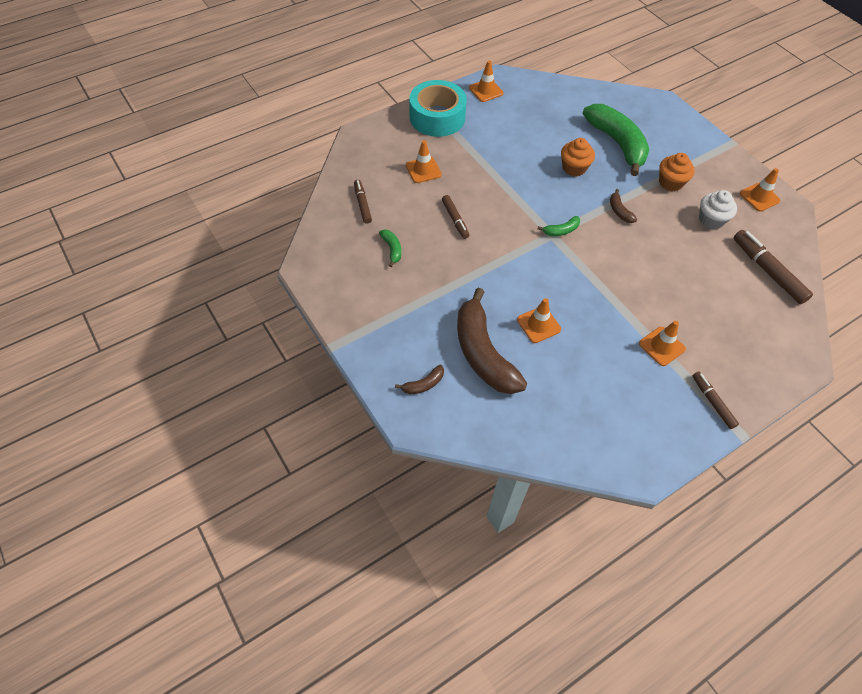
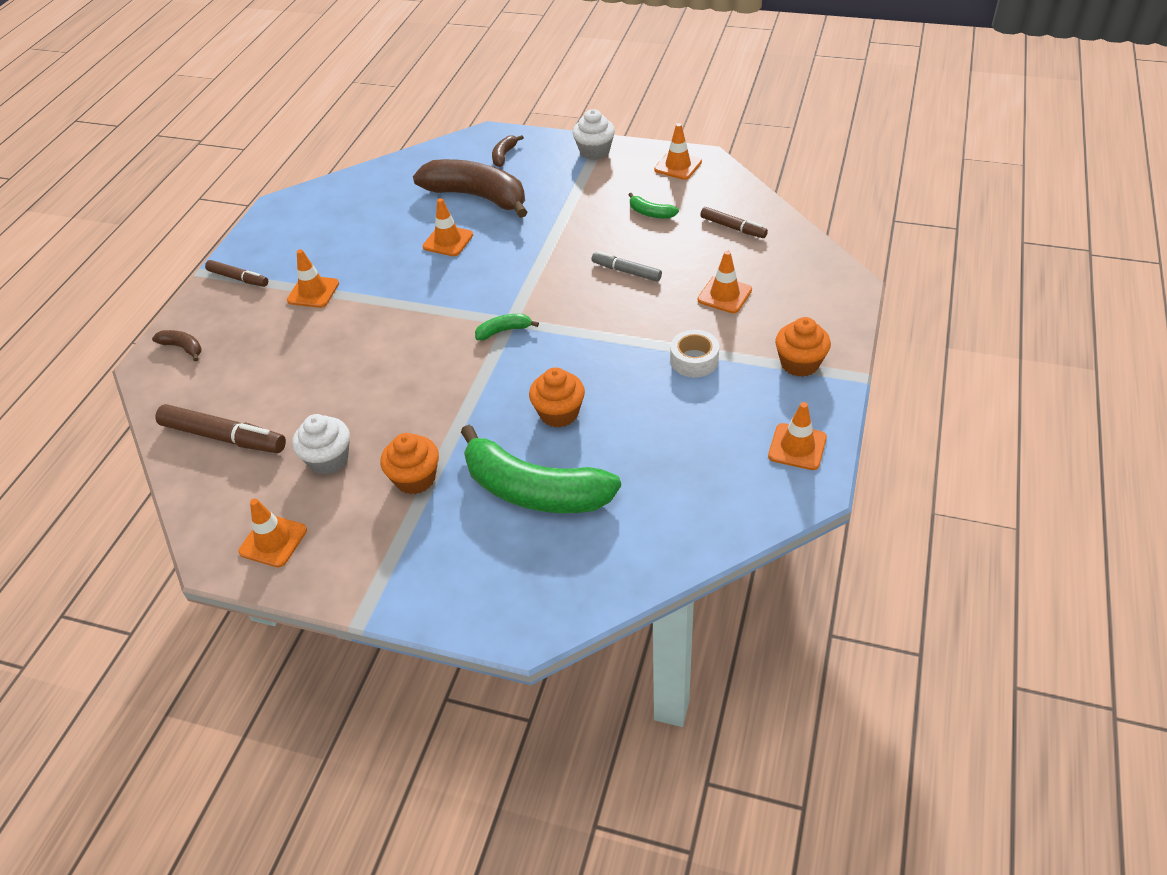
camera: 145 degrees right, 10 degrees down
turquoise tape [409,80,467,137] -> orange cupcake [775,317,831,377]
brown marker [442,195,469,239] -> grey marker [591,251,662,281]
green banana [538,216,580,236] -> green banana turned 45 degrees clockwise [475,314,539,340]
brown banana [610,189,637,223] -> brown banana moved to [152,330,202,362]
none -> white cupcake [573,109,615,160]
none -> orange traffic cone [654,123,702,180]
none -> white tape [670,330,719,378]

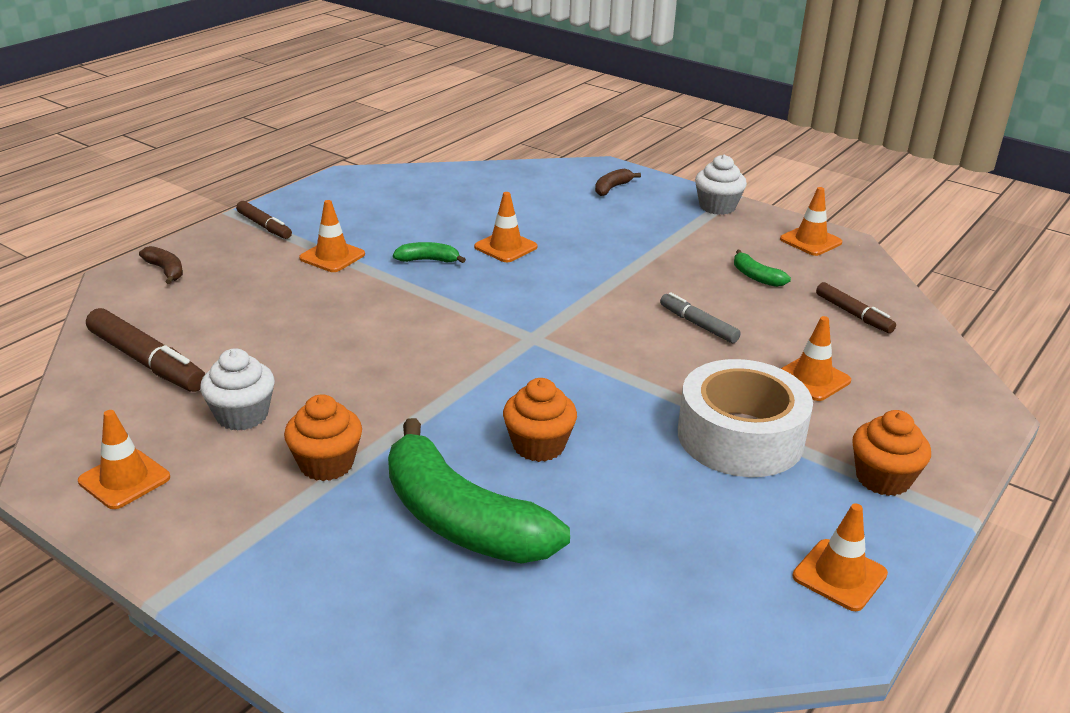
camera: 15 degrees right, 15 degrees down
brown banana [413,159,527,218] -> none
green banana [475,314,539,340] -> green banana moved to [393,242,466,263]
white tape [670,330,719,378] -> white tape [678,359,813,477], size x1.93

